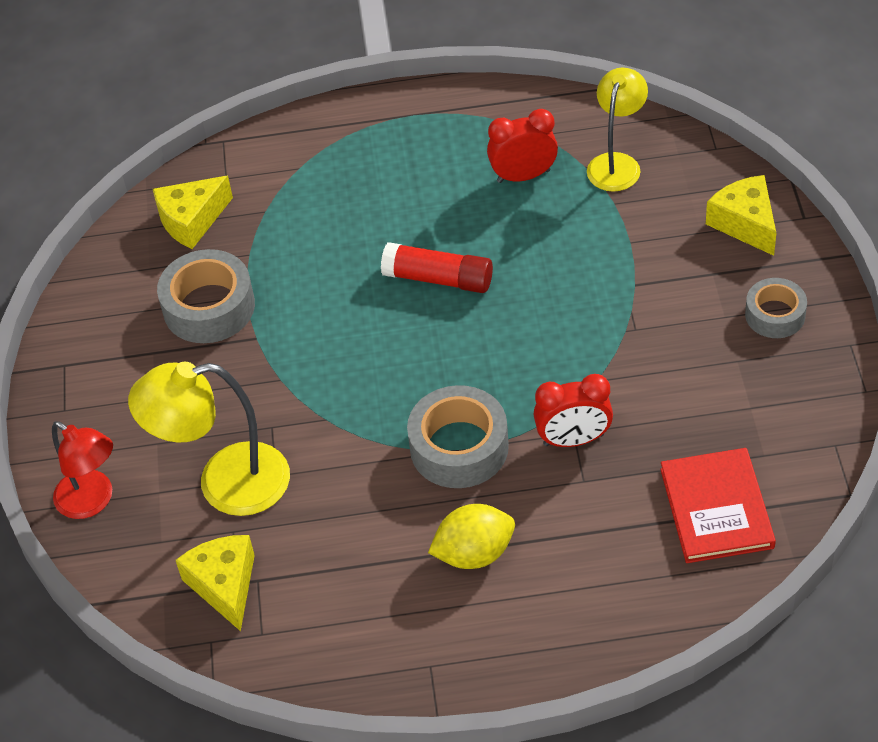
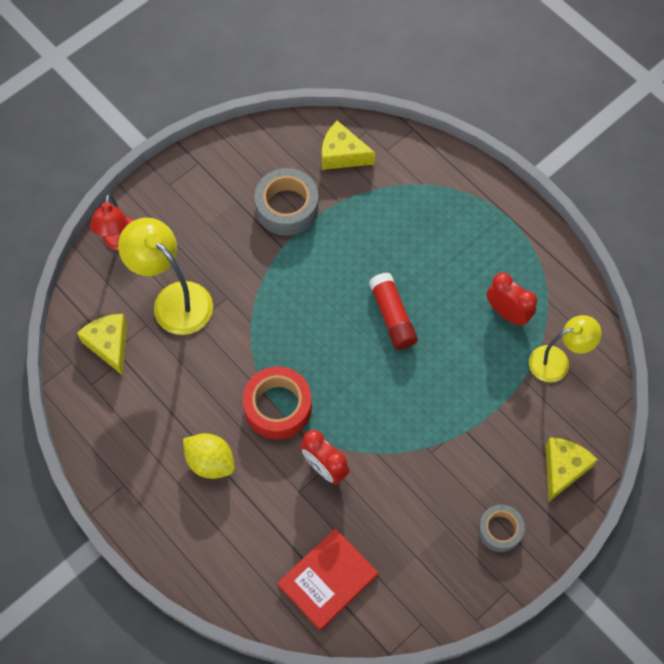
camera: 50 degrees right, 15 degrees up
yellow cheese [176,535,255,631] -> yellow cheese turned 60 degrees counterclockwise [77,314,127,375]
grey tape [407,385,509,488] -> red tape [243,366,312,439]

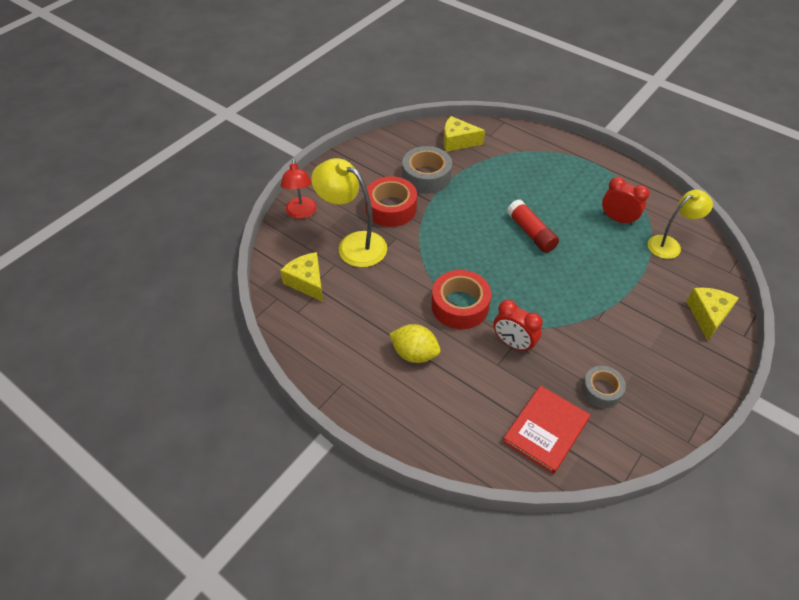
camera: 10 degrees left, 15 degrees down
grey tape [478,504,525,552] -> grey tape moved to [582,366,626,408]
none -> red tape [365,176,417,227]

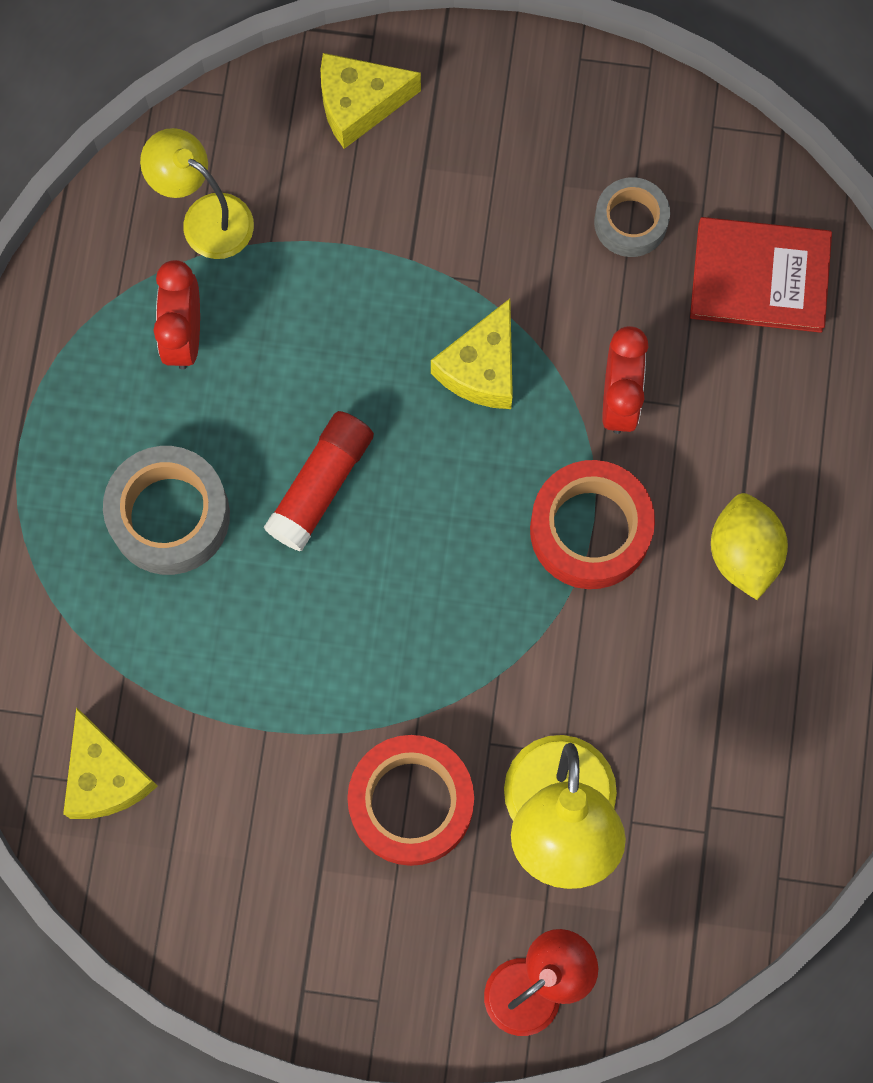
camera: 120 degrees left, 25 degrees up
yellow cheese [280,252,323,302] -> yellow cheese moved to [431,299,513,409]
grey tape [402,146,452,194] -> grey tape moved to [103,446,230,575]

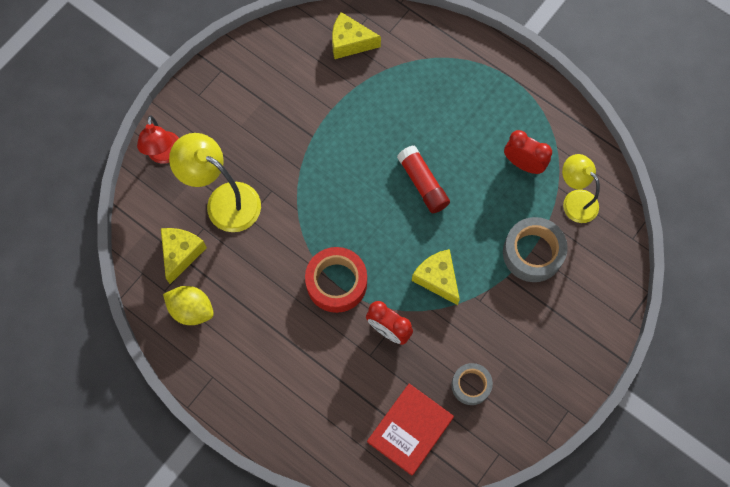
camera: 120 degrees right, 5 degrees down
grey tape [103,446,230,575] -> grey tape moved to [503,217,568,282]
yellow lamp [140,128,254,259] -> yellow lamp turned 105 degrees counterclockwise [562,154,600,223]
yellow cheese [320,53,421,149] -> yellow cheese moved to [161,228,207,284]
red tape [347,735,474,866] -> none
yellow lemon [711,493,788,600] -> yellow lemon moved to [163,286,214,325]

